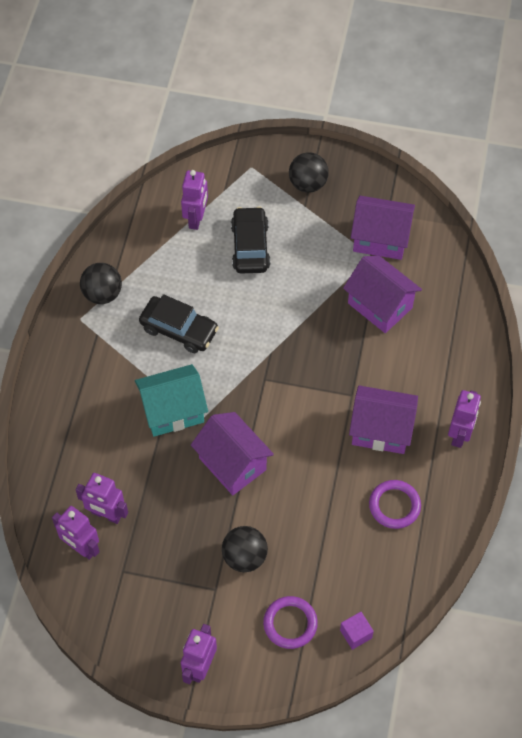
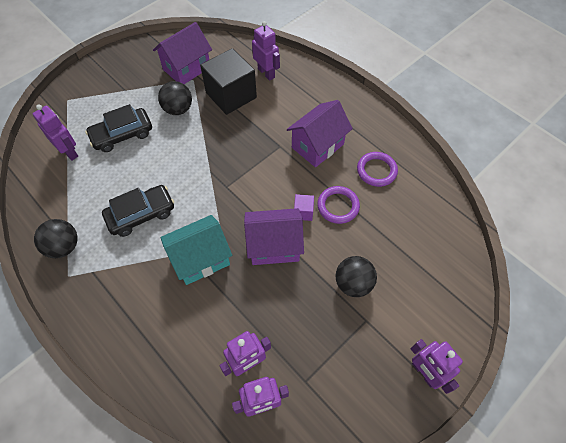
camera: 55 degrees left, 0 degrees up
turquoise house [135,364,208,437] -> turquoise house turned 45 degrees clockwise [161,215,232,285]
black car [231,206,270,274] -> black car turned 60 degrees counterclockwise [85,104,152,152]
purple ring [263,596,318,649] -> purple ring moved to [317,186,360,224]
black ball [289,152,329,193] -> black ball moved to [158,81,192,115]
purple cube [340,612,374,650] -> purple cube moved to [294,194,314,221]
purple house [343,256,422,333] -> black cube [200,48,257,115]
purple robot [448,390,481,448] -> purple robot moved to [252,21,280,81]

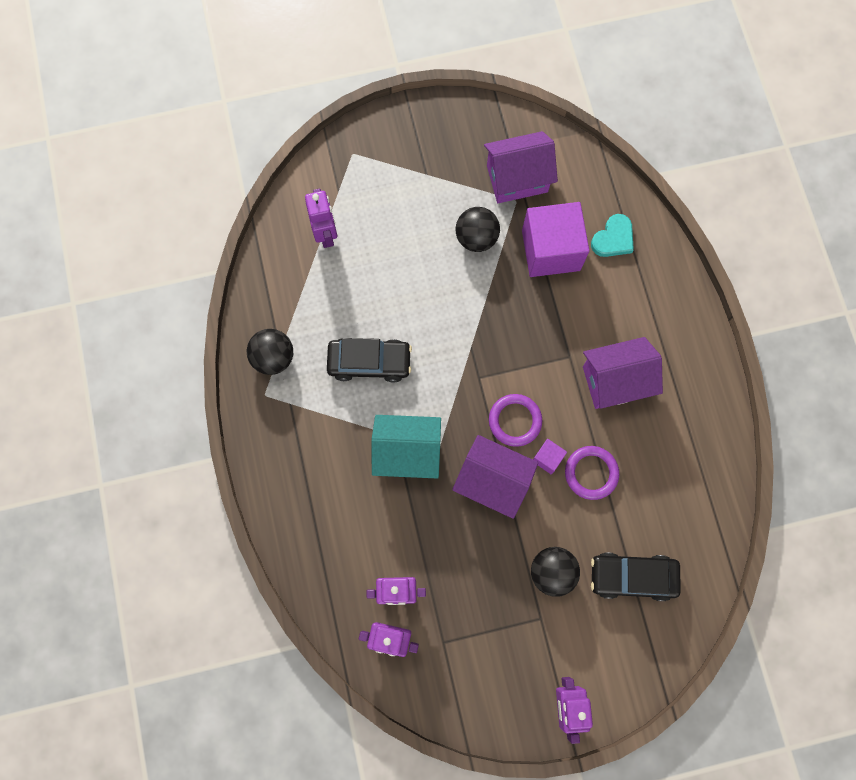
camera: 30 degrees right, 15 degrees up
black car [85,104,152,152] -> black car moved to [591,552,681,601]
black cube [200,48,257,115] -> purple cube [522,202,590,277]
purple robot [252,21,280,81] -> turquoise heart [591,214,634,257]
purple ring [357,152,398,187] -> purple ring moved to [489,394,542,447]

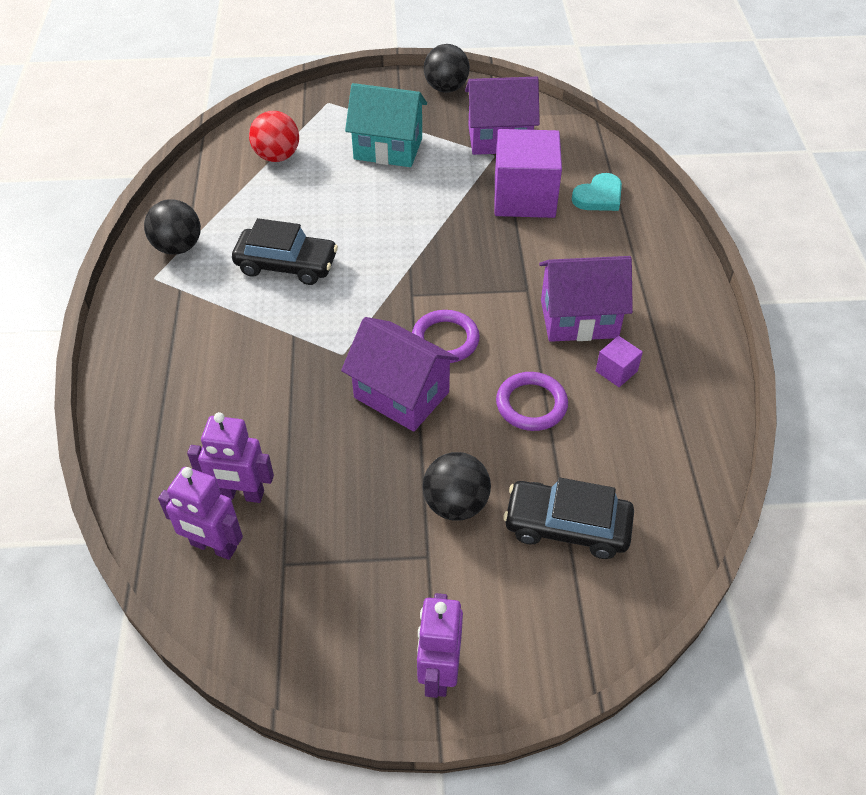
camera: 10 degrees right, 25 degrees down
purple robot [305,188,337,248] -> red ball [249,111,299,162]
turquoise house [371,415,441,479] -> turquoise house moved to [345,83,427,167]
black ball [456,207,500,252] -> black ball moved to [424,44,470,93]
purple cube [533,439,567,474] -> purple cube moved to [596,336,643,387]

